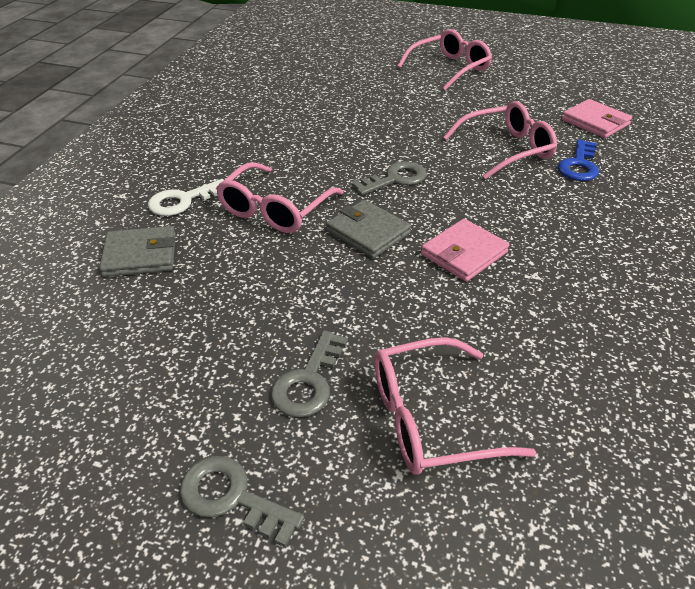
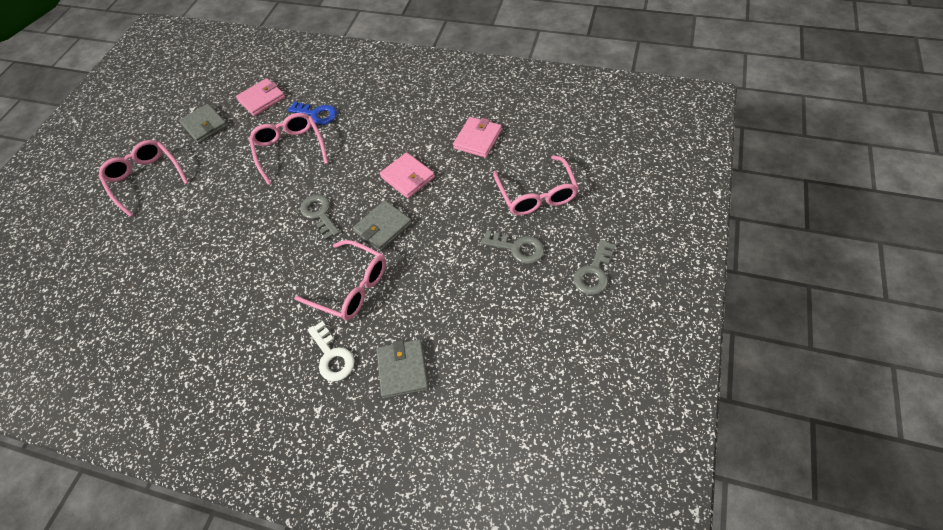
camera: 85 degrees left, 15 degrees up
none -> grey wallet [179,104,228,143]
none -> pink wallet [453,117,502,158]

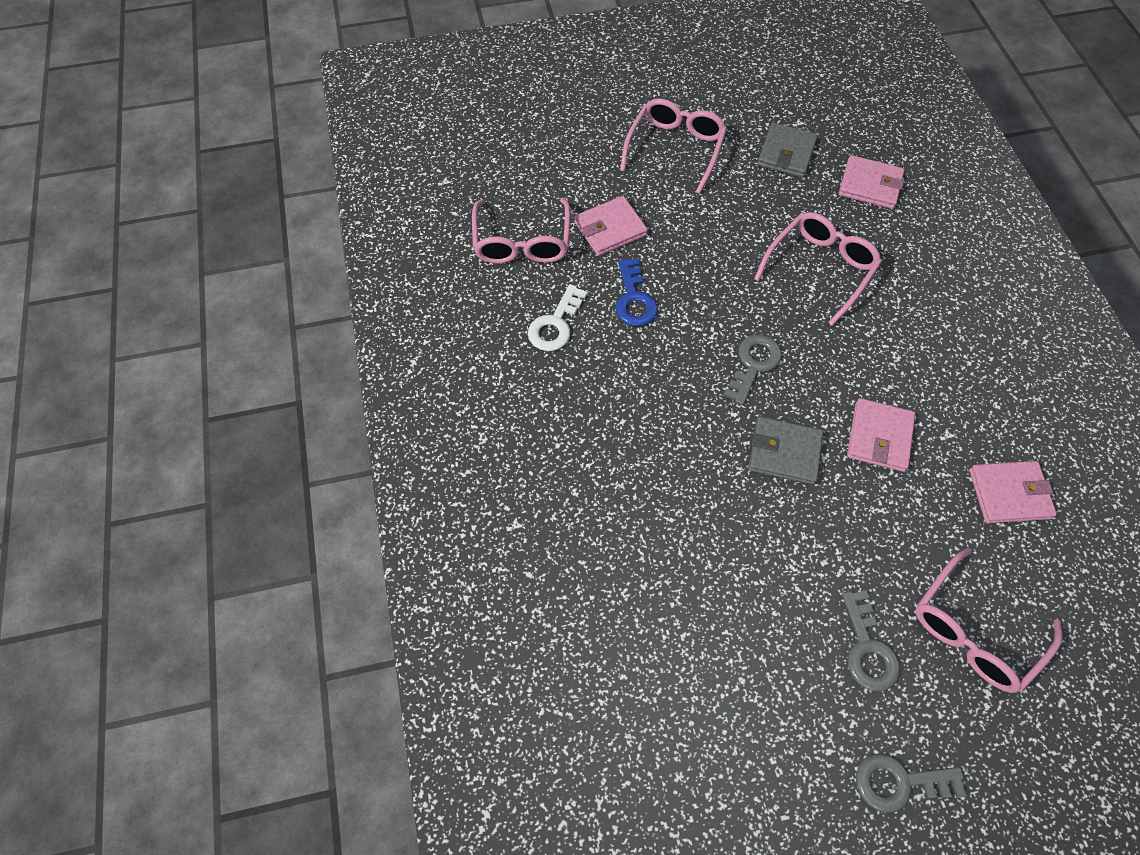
camera: 55 degrees right, 5 degrees up
blue key [288,101,337,125] -> blue key moved to [616,258,658,326]
pink glasses [294,240,386,320] -> pink glasses moved to [472,198,571,264]
white key [308,321,354,381] -> white key moved to [528,284,587,351]
grey wallet [376,339,429,399] -> none
none -> pink wallet [574,196,648,256]

